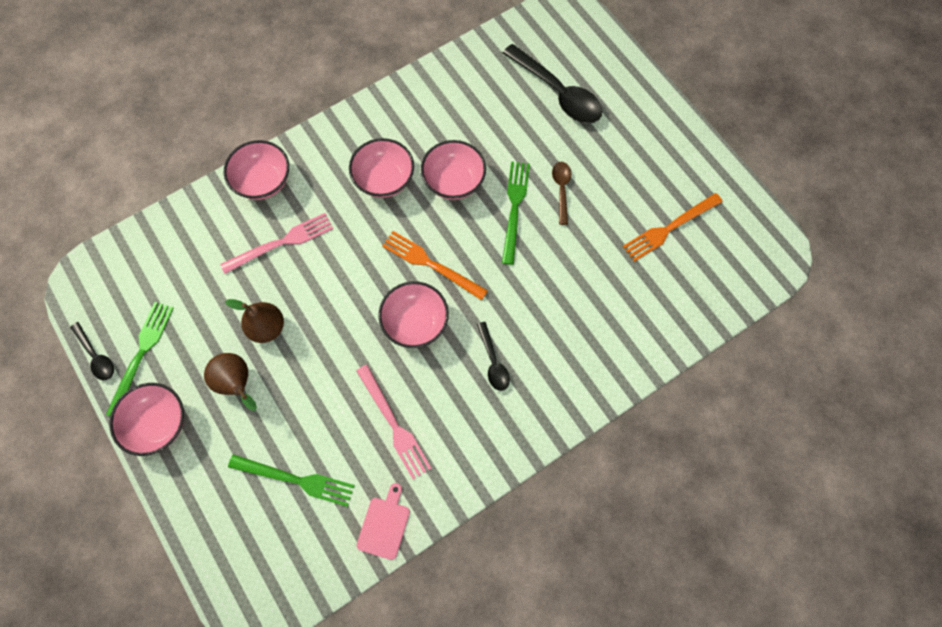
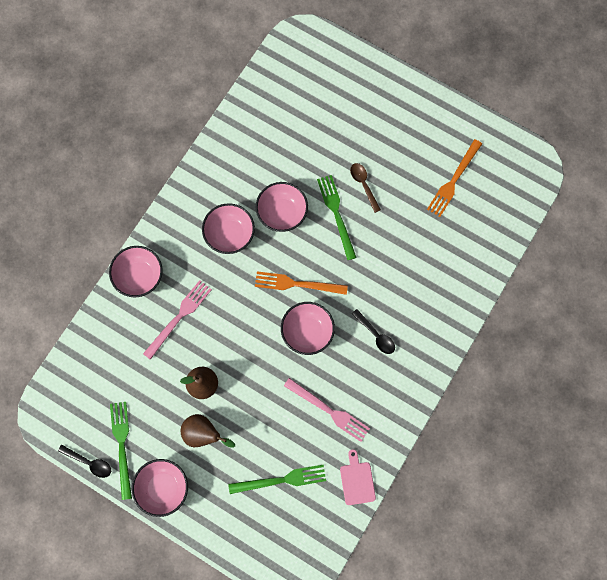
camera: 25 degrees left, 5 degrees up
black spoon [503,44,602,123] -> none

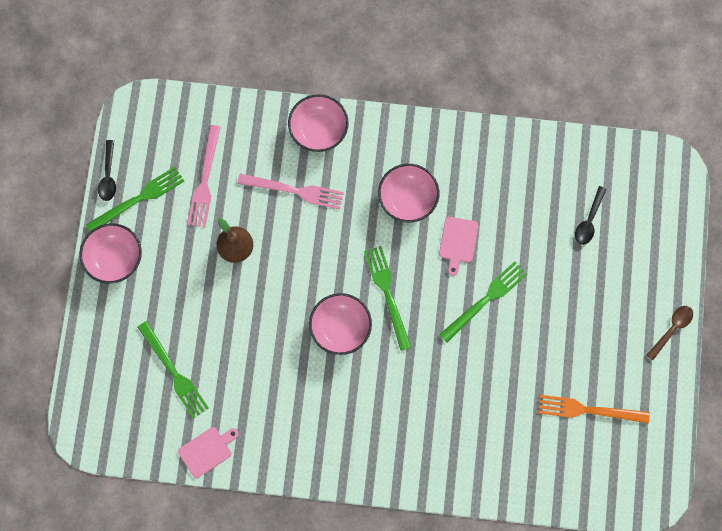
camera: 65 degrees right, 0 degrees up
brown pear [181,414,235,448] -> none
orange fork [255,271,348,295] -> green fork [364,246,411,351]
pink bowl [256,182,308,232] -> pink cutting board [439,217,478,276]
pink fork [284,378,370,442] -> pink fork moved to [187,125,221,228]
brown spoon [350,163,381,213] -> brown spoon moved to [647,306,693,360]
black spoon [352,309,395,354] -> black spoon moved to [575,186,607,245]

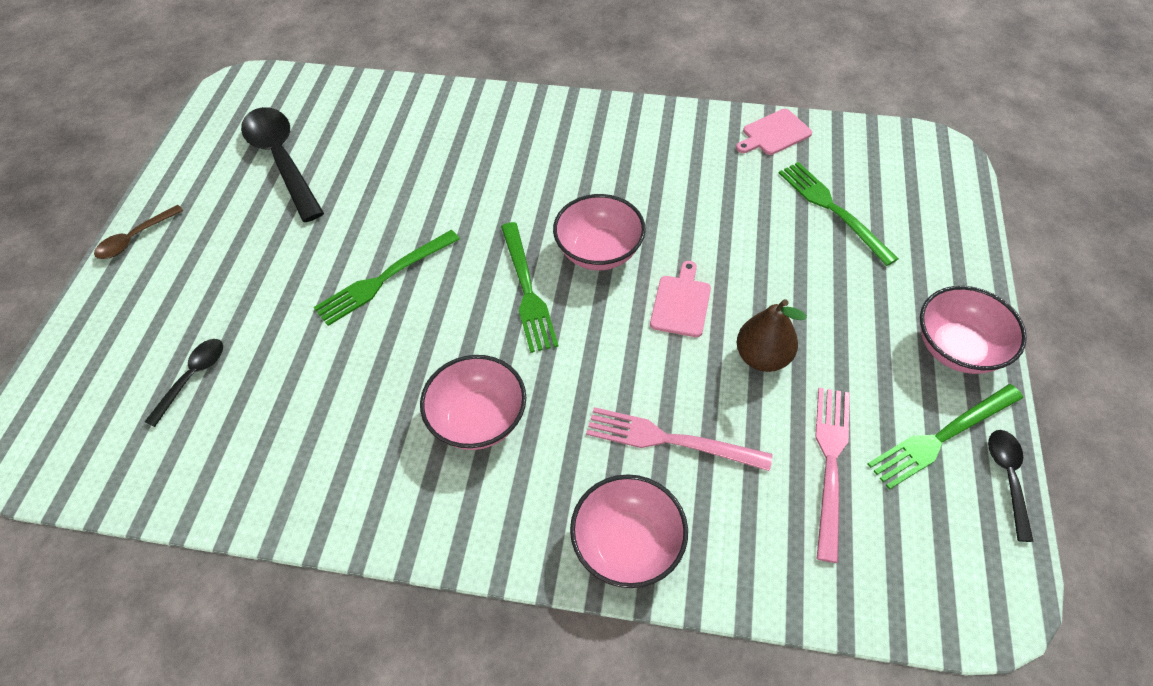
camera: 175 degrees left, 20 degrees down
pink cutting board [439,217,478,276] -> pink cutting board moved to [650,261,711,337]
orange fork [538,395,650,423] -> black spoon [241,107,324,222]

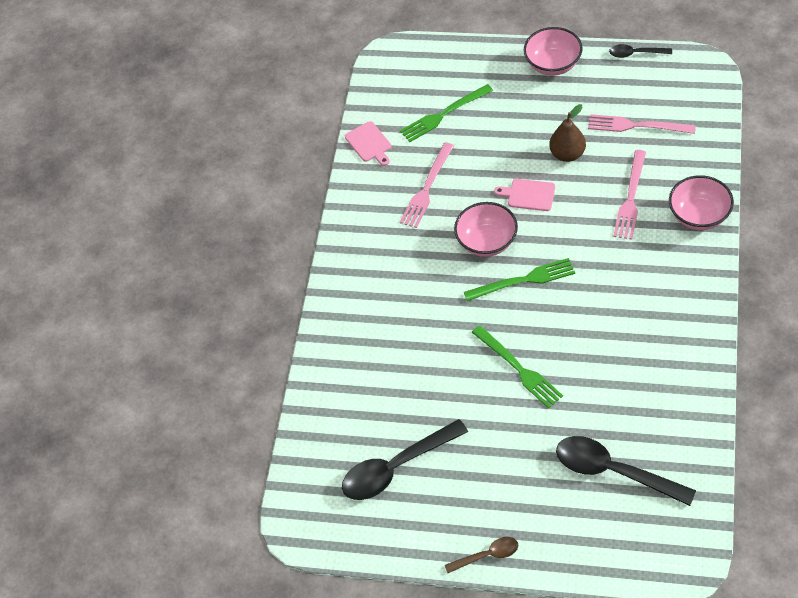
camera: 85 degrees left, 0 degrees up
brown spoon [94,205,183,259] -> brown spoon turned 60 degrees counterclockwise [445,537,518,573]
black spoon [145,339,223,427] -> black spoon [556,436,696,506], size x1.91
pink bowl [420,355,526,450] -> none
green fork [868,384,1023,490] -> none
none -> pink fork [400,142,454,228]

